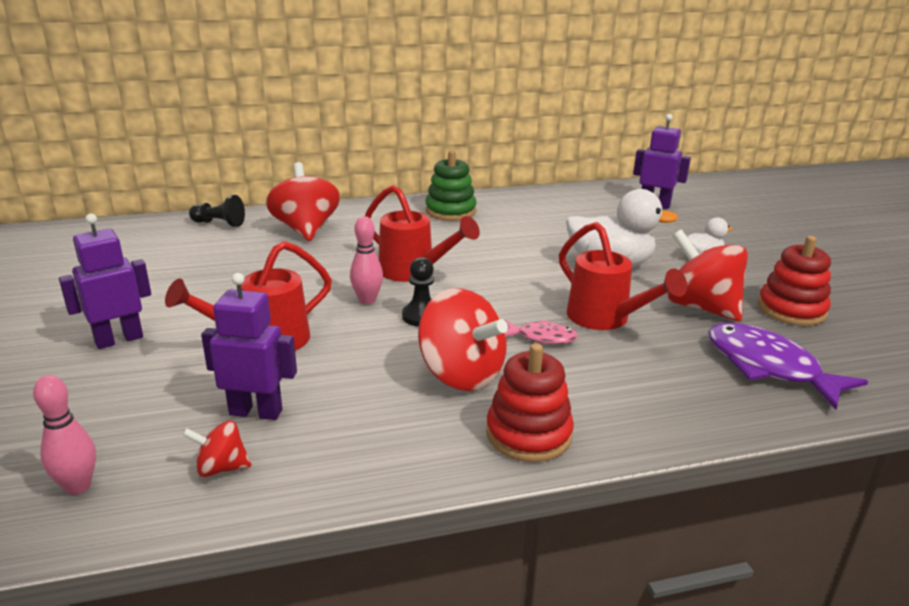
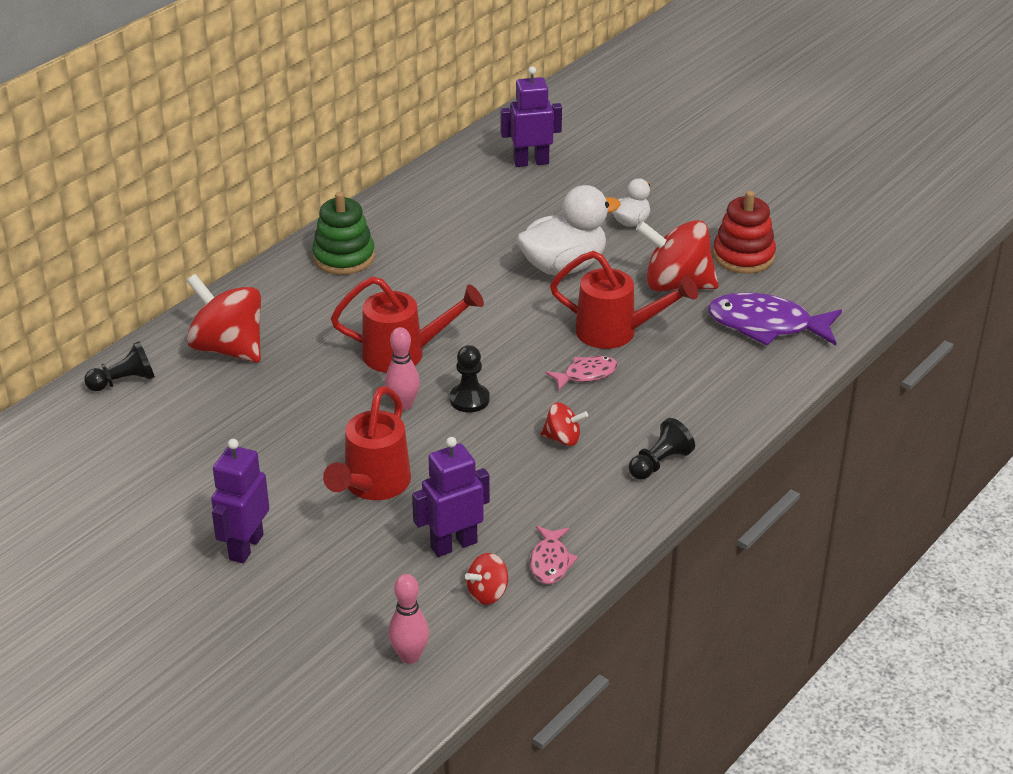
camera: 35 degrees left, 10 degrees up
red spinning top [418,288,508,391] -> red spinning top [541,402,588,446], size x0.49
red stacking toy [486,343,574,462] -> black pawn [628,418,695,480]
none -> pink fish [530,526,578,584]

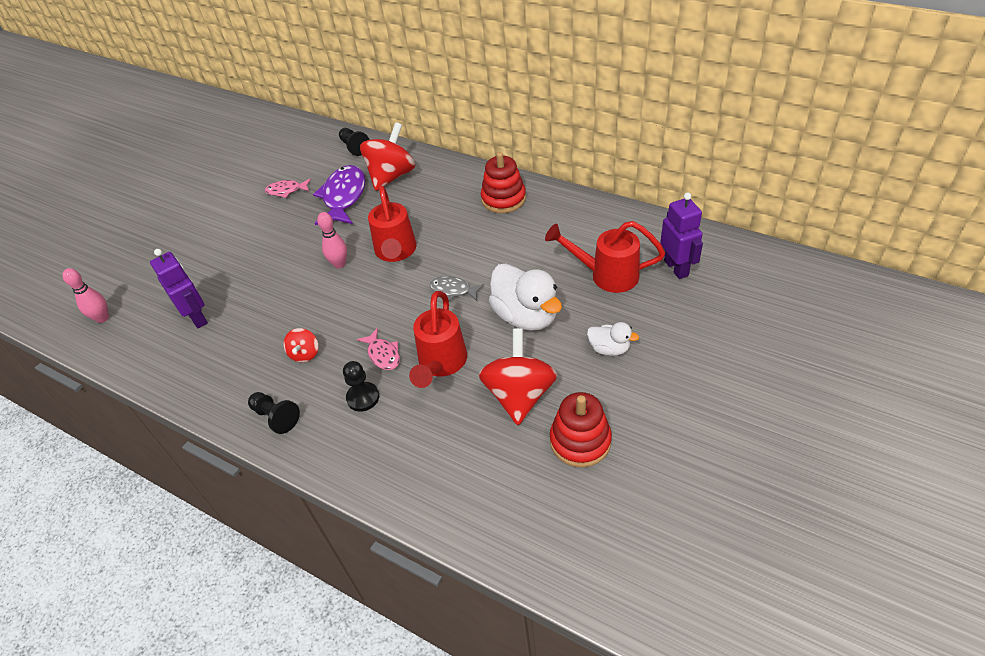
camera: 85 degrees right, 10 degrees up
purple robot [211,439,270,563] -> none
green stacking toy [312,192,375,275] -> red stacking toy [481,152,526,213]
red watering can [323,386,411,500] -> red watering can moved to [545,221,665,293]
black pawn [450,345,490,413] -> black pawn moved to [343,361,379,412]
red spinning top [465,553,509,605] -> none
pink fish [530,526,578,584] -> pink fish moved to [265,179,311,198]
purple fish [708,292,842,346] -> purple fish moved to [313,165,365,225]
none -> grey fish [430,276,484,301]

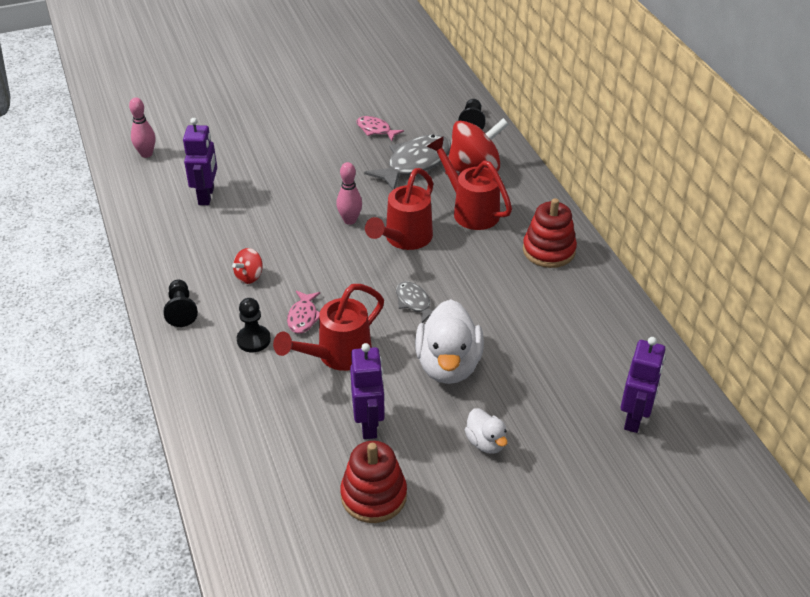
camera: 35 degrees right, 5 degrees down
purple fish [313,165,365,225] -> grey fish [364,135,451,190]
red spinning top [479,328,558,425] -> purple robot [350,343,385,439]
red watering can [545,221,665,293] -> red watering can moved to [427,136,512,230]

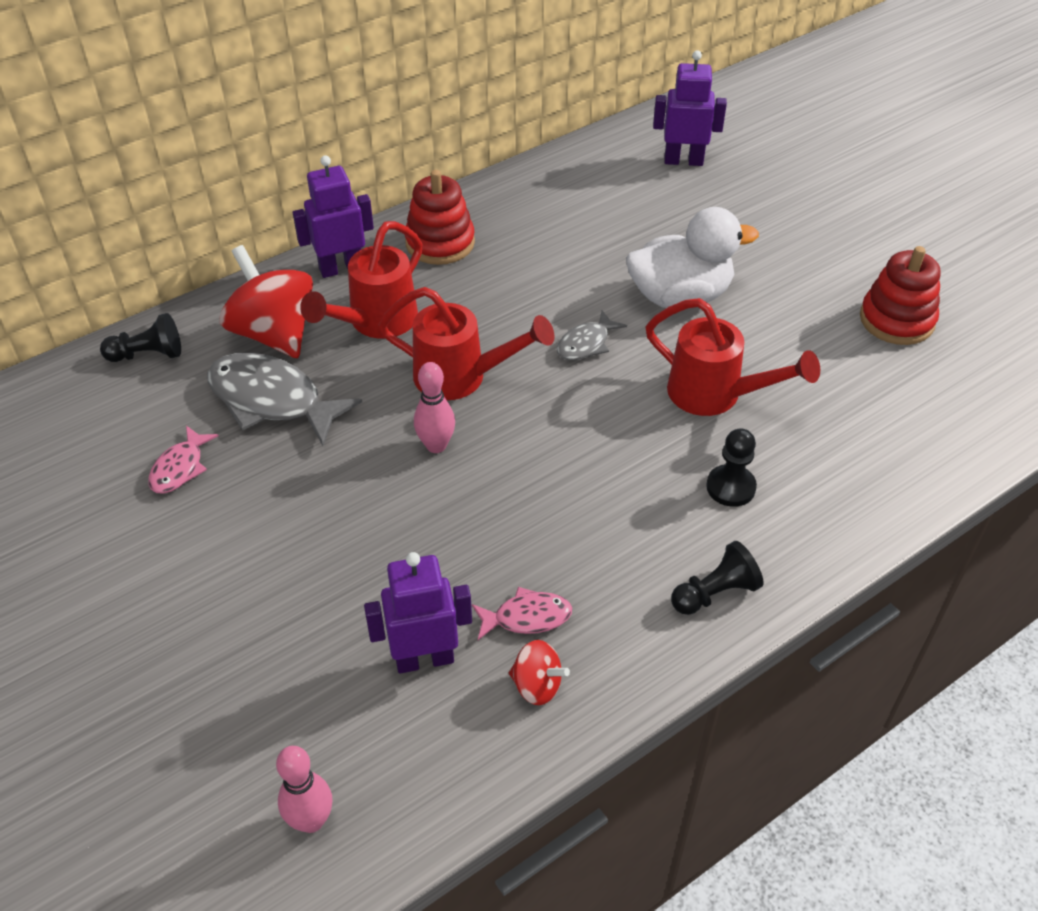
camera: 105 degrees left, 5 degrees up
red spinning top [232,248,263,284] -> red spinning top moved to [509,640,570,705]
pink fish [287,291,320,334] -> pink fish moved to [472,587,572,640]
purple robot [350,343,385,439] -> purple robot moved to [293,155,374,278]
white duck [465,408,508,454] -> none

